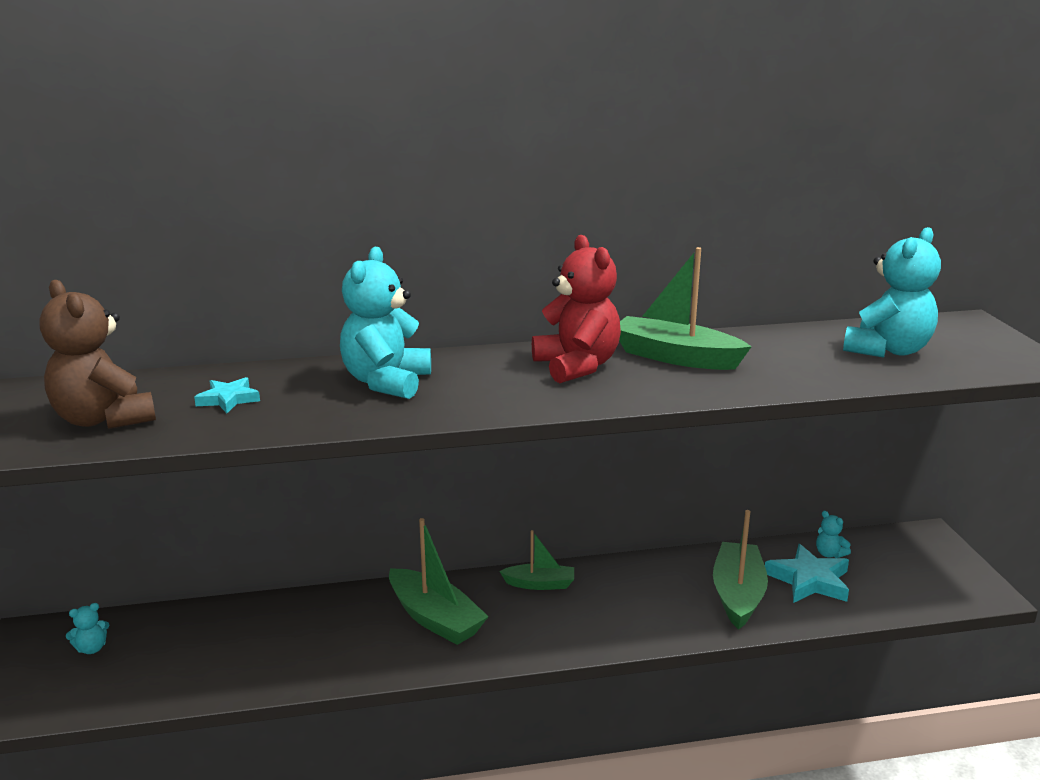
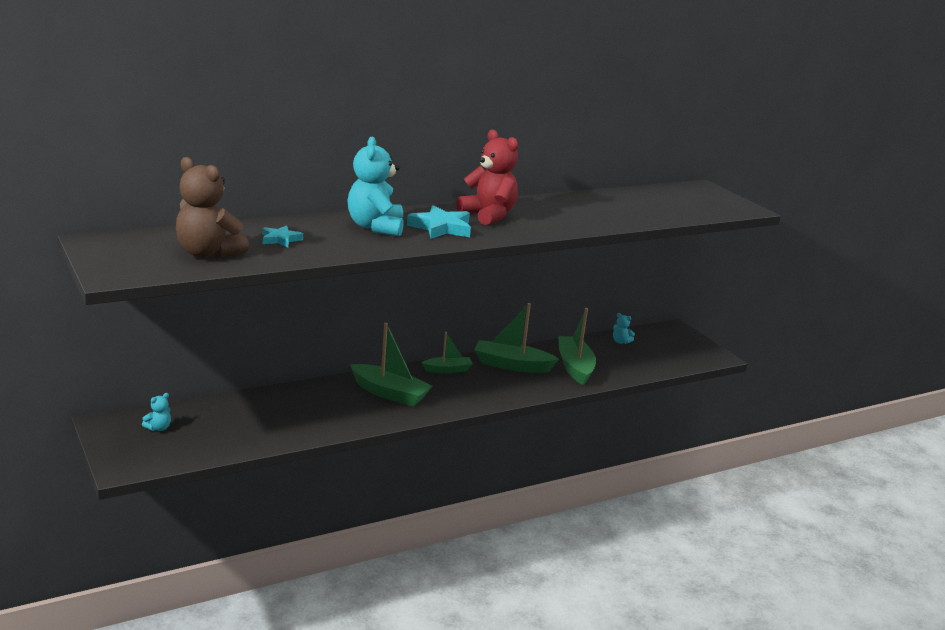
camera: 20 degrees left, 0 degrees up
green boat [619,247,752,370] -> green boat moved to [475,303,559,373]
turquoise star [765,544,849,603] -> turquoise star moved to [407,205,471,239]
turquoise teddy bear [843,227,941,358] -> none

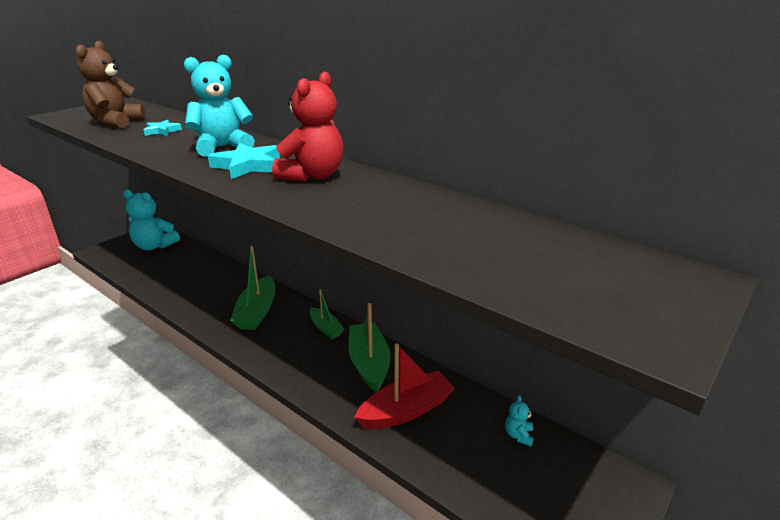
camera: 70 degrees right, 5 degrees up
turquoise teddy bear [142,393,171,431] -> turquoise teddy bear [123,190,180,250], size x2.26
green boat [558,308,596,385] -> red boat [354,343,455,429]

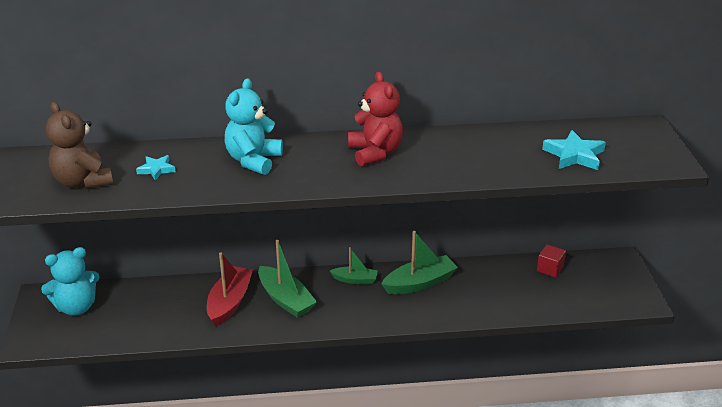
camera: 45 degrees left, 5 degrees up
turquoise star [208,143,280,179] -> turquoise star moved to [542,130,606,170]
green boat [348,303,391,392] -> green boat turned 120 degrees clockwise [381,231,458,294]
red boat [354,343,455,429] -> red boat moved to [207,252,253,326]
turquoise teddy bear [505,395,534,446] -> red cube [537,244,566,278]

